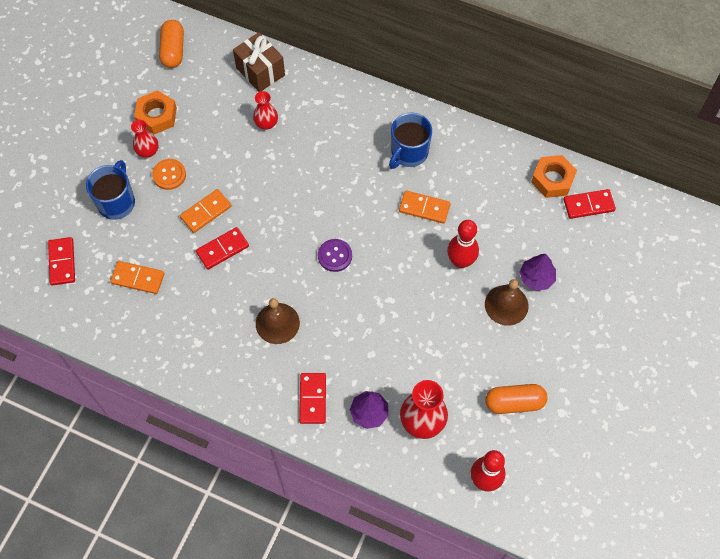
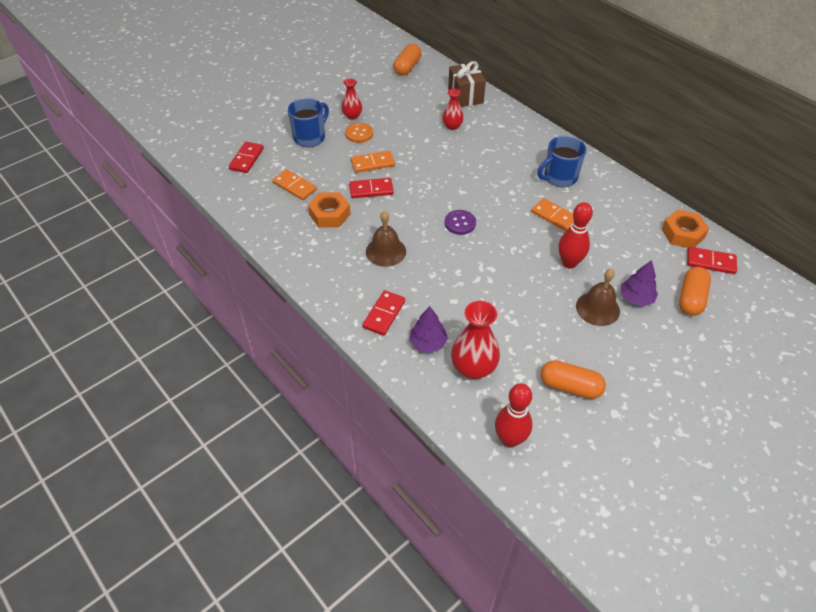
camera: 25 degrees right, 15 degrees down
orange nut [134,90,177,134] -> orange nut moved to [308,192,350,228]
none -> orange capsule [679,267,711,316]

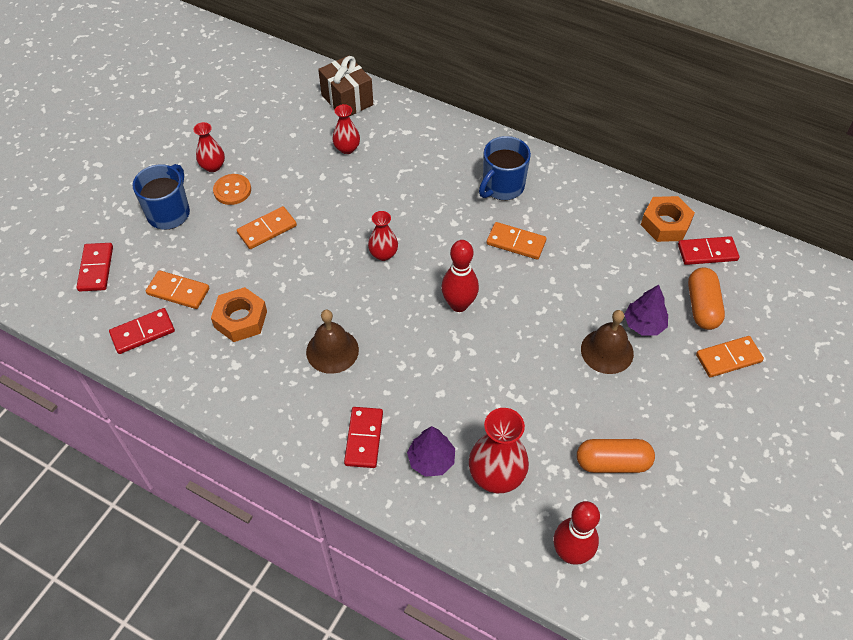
camera: 20 degrees left, 5 degrees up
red domino [349,178,394,198] -> red domino moved to [109,308,175,354]
orange capsule [393,44,422,76] -> none
purple button [445,210,476,235] -> none
red bowling pin [559,202,593,269] -> red bowling pin moved to [441,240,479,312]
none -> red vase [368,211,398,261]
none -> orange domino [696,336,764,377]

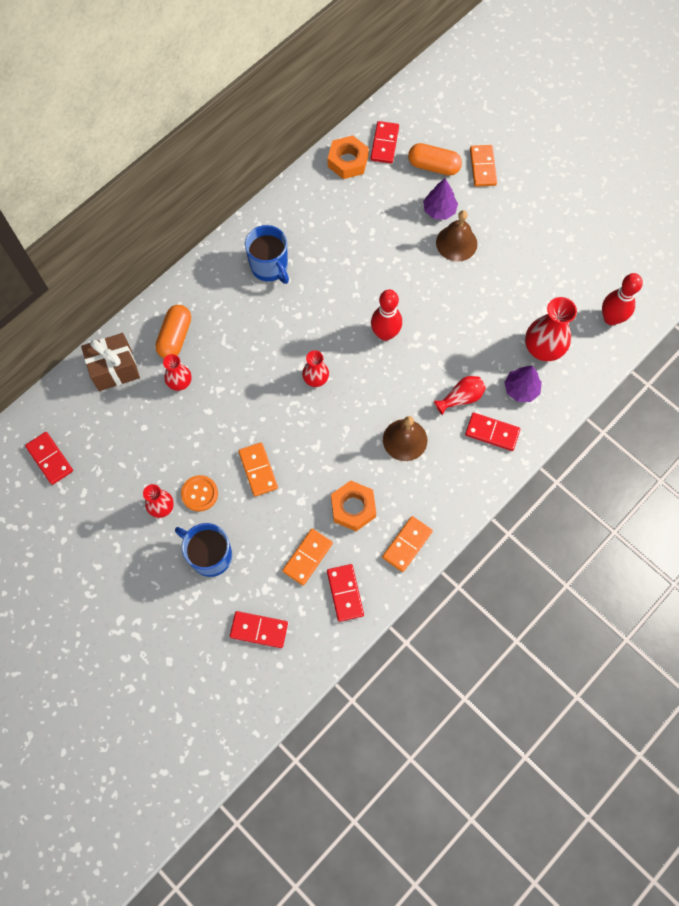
camera: 75 degrees left, 15 degrees up
orange domino [487,222,547,260] -> orange domino moved to [382,516,433,572]
orange capsule [577,439,655,473] -> orange capsule moved to [155,305,191,358]
none -> red domino [25,432,73,485]
none -> red vase [434,376,486,415]

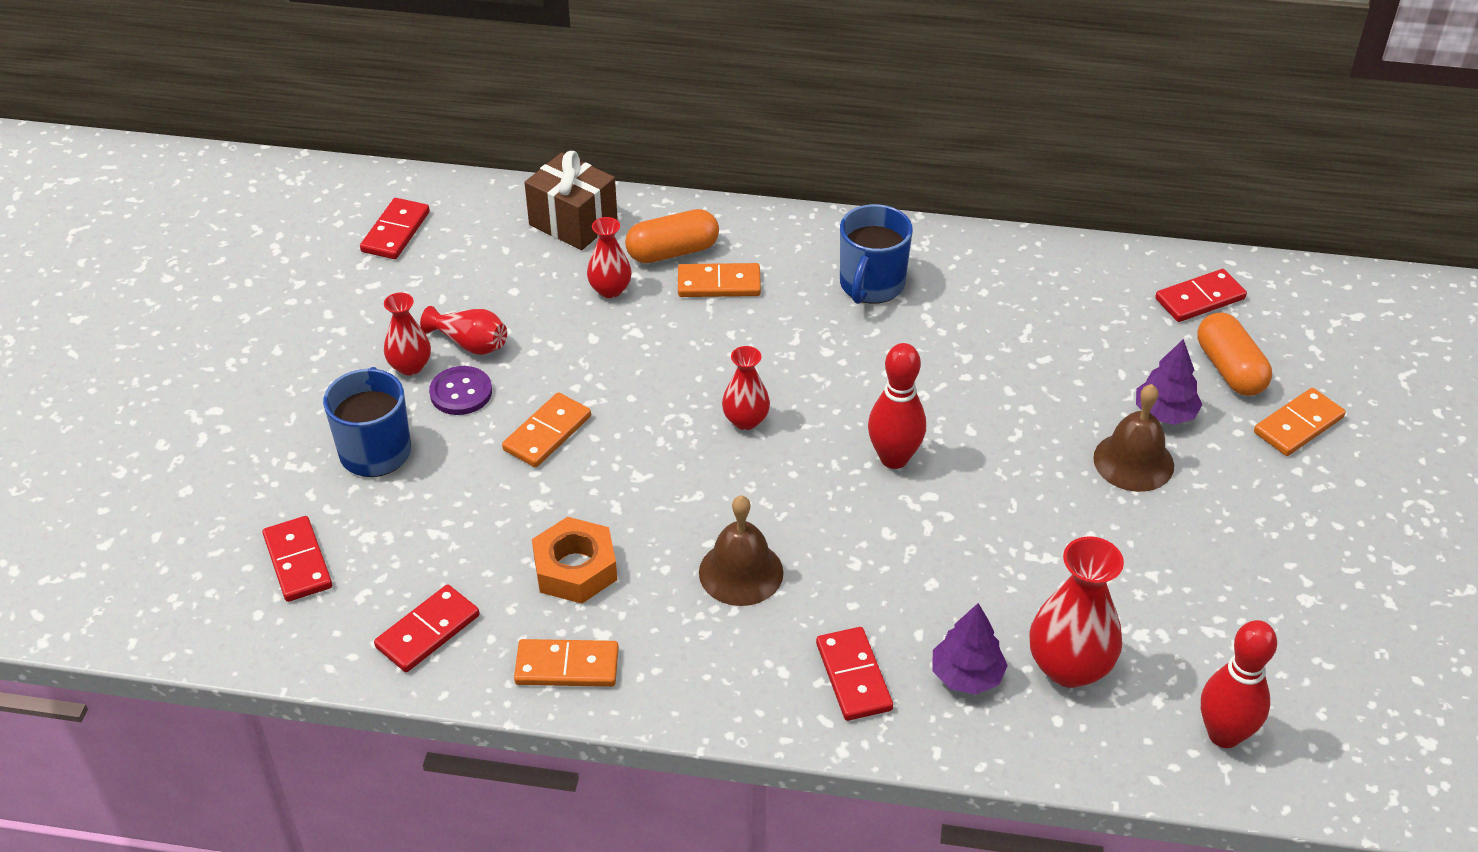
camera: 55 degrees right, 25 degrees down
orange button [181,475,218,512] -> purple button [429,366,492,415]
orange domino [282,529,333,585] -> orange domino moved to [678,263,761,297]
orange nut [328,135,369,179] -> none
red vase [434,376,486,415] -> red vase moved to [420,306,507,355]

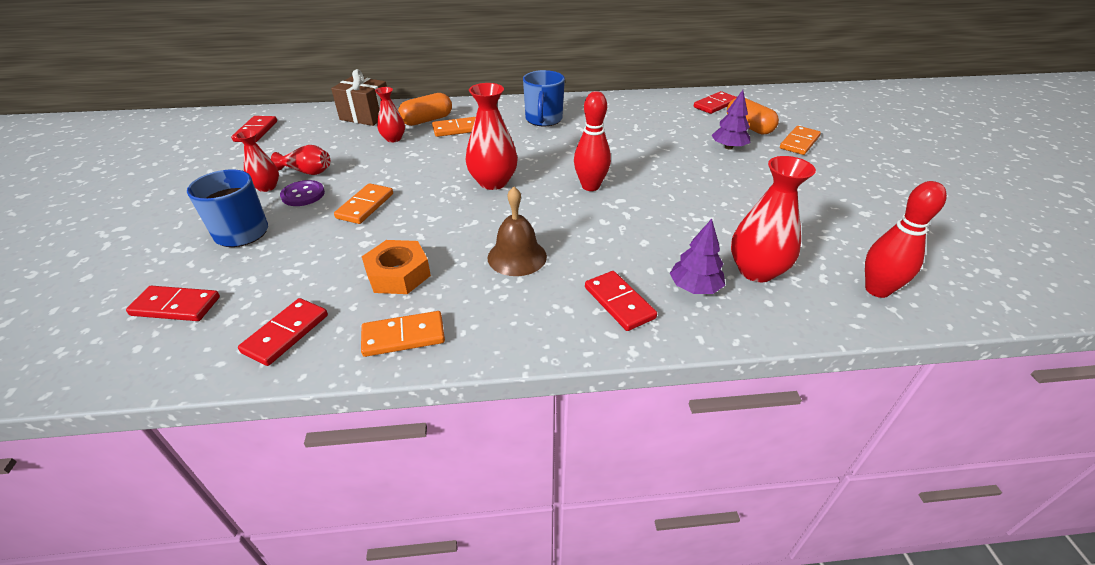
camera: 15 degrees left, 5 degrees down
red domino [262,516,332,602] -> red domino turned 45 degrees counterclockwise [126,286,220,321]
red vase [722,346,770,430] -> red vase [466,83,518,190], size x1.68
brown bell [1093,384,1174,492] -> none

